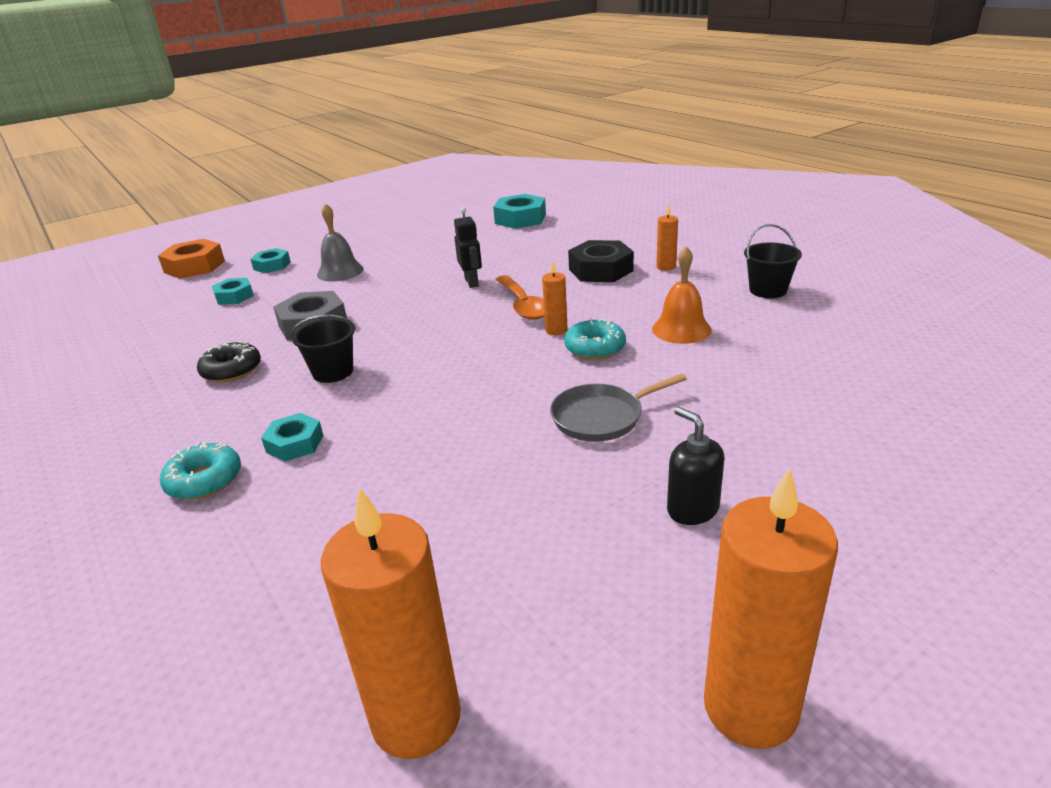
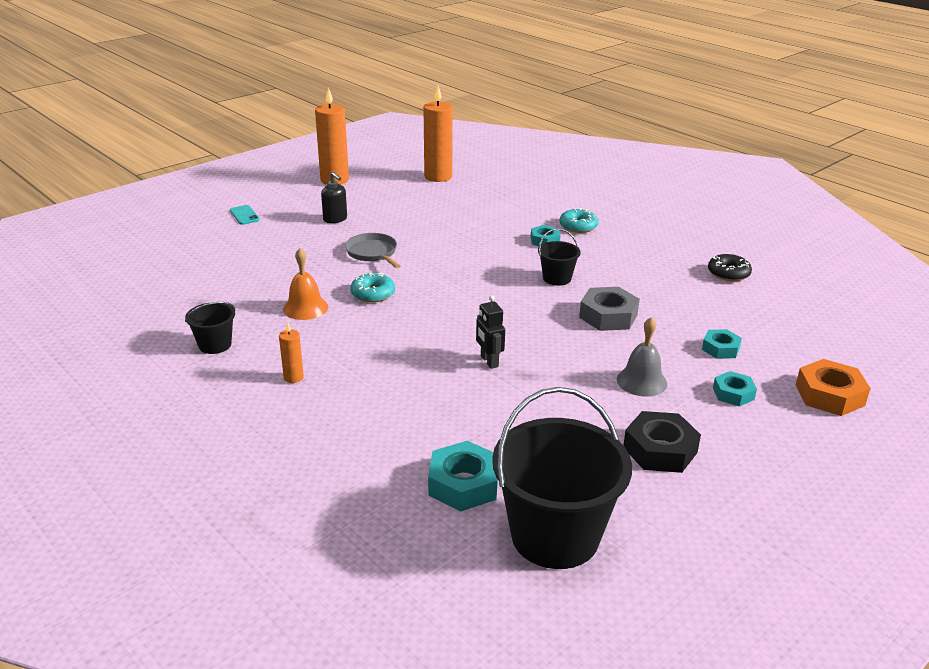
camera: 170 degrees right, 0 degrees up
black donut [197,341,261,382] -> black donut moved to [708,254,752,281]
orange spoon [495,275,544,320] -> none
orange candle [542,262,568,335] -> none
grey pan [550,373,687,442] -> grey pan turned 90 degrees counterclockwise [345,233,400,268]
black nut [568,240,634,282] -> black nut moved to [623,411,701,473]
none -> turquoise phone [230,205,260,225]
none -> black bucket [492,387,632,569]

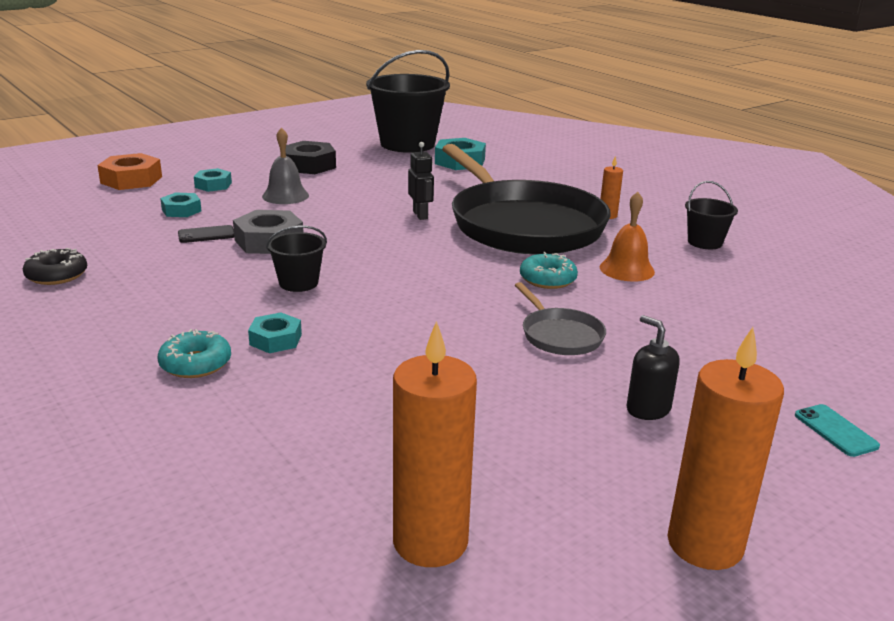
camera: 175 degrees left, 5 degrees down
none -> black phone [178,225,234,243]
none -> black pan [442,144,611,255]

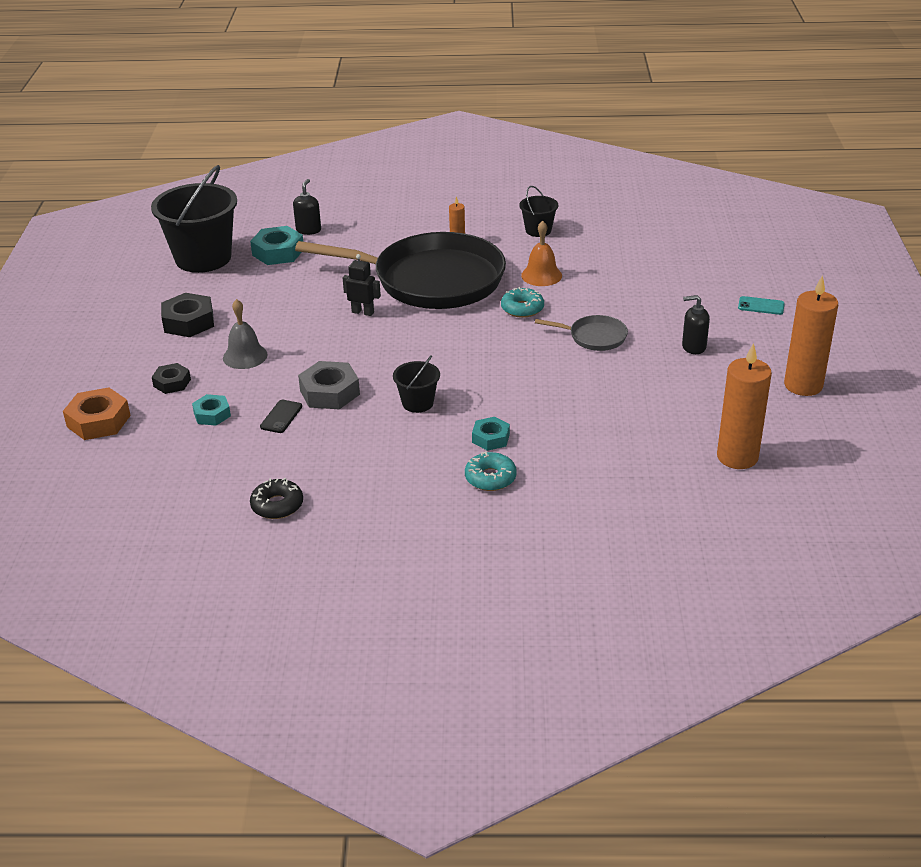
camera: 50 degrees left, 10 degrees up
turquoise nut [194,168,232,192] -> black nut [152,363,191,394]
none -> black soap dispenser [293,179,321,235]

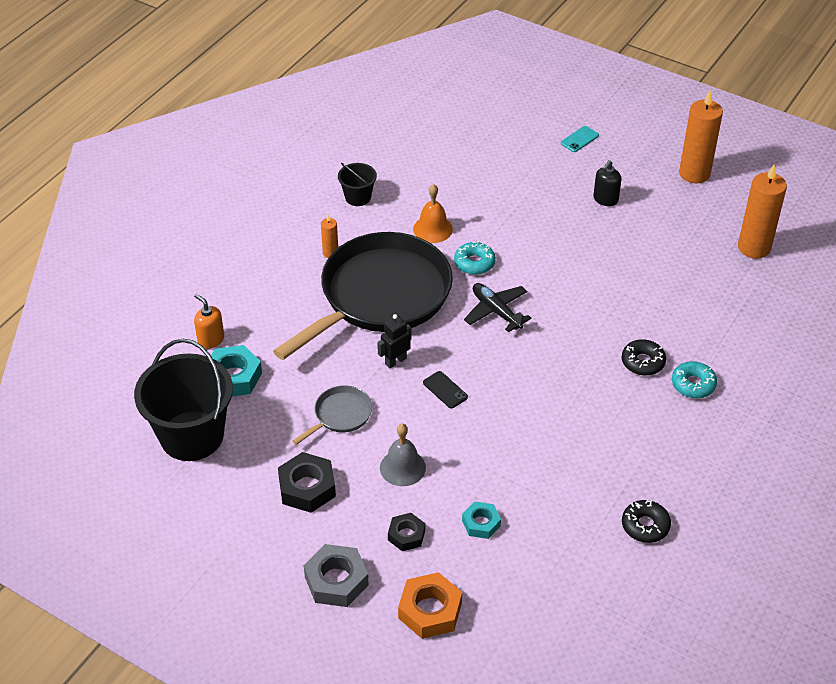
camera: 60 degrees left, 10 degrees up
black phone [260,400,302,433] -> black phone moved to [423,371,468,408]
black soap dispenser [293,179,321,235] -> orange soap dispenser [194,294,224,349]
grey nut [298,361,360,409] -> grey nut moved to [304,544,369,607]
black bucket [393,355,440,413] -> none
turquoise nut [472,417,510,451] -> black donut [622,339,666,376]
grey pan [535,315,628,351] -> grey pan moved to [293,385,372,445]
none -> black plane [464,283,531,332]

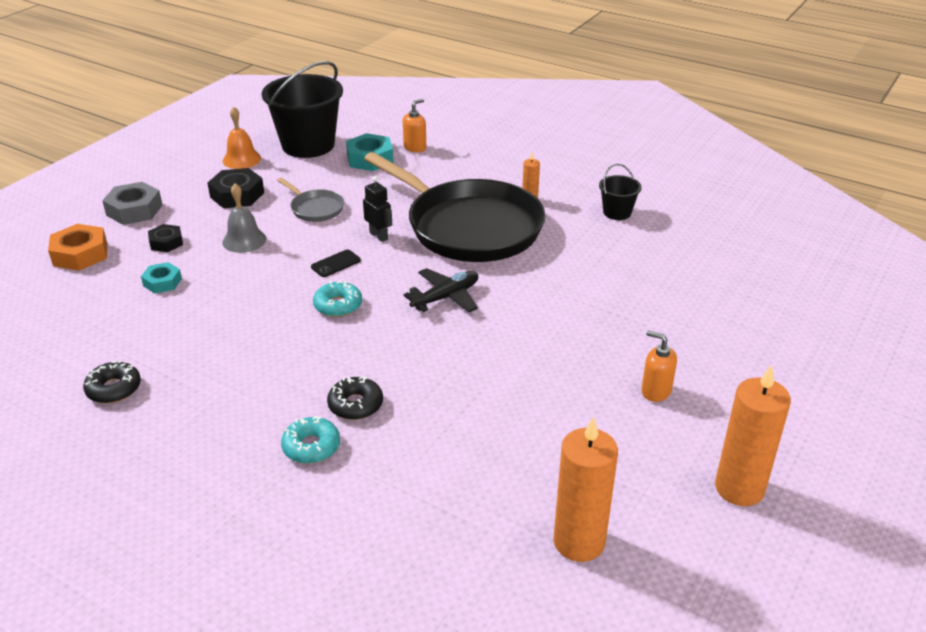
camera: 90 degrees right, 10 degrees down
orange bell [413,184,453,243] -> orange bell moved to [223,106,261,169]
turquoise donut [454,241,496,275] -> turquoise donut moved to [313,281,362,317]
turquoise phone [561,126,599,152] -> none
black soap dispenser [593,160,622,206] -> orange soap dispenser [641,331,677,402]

